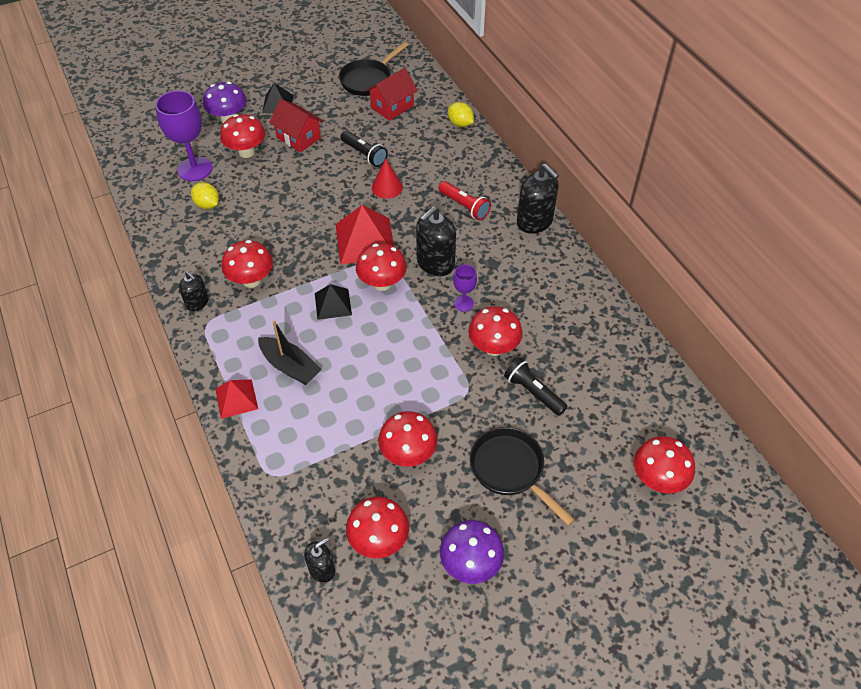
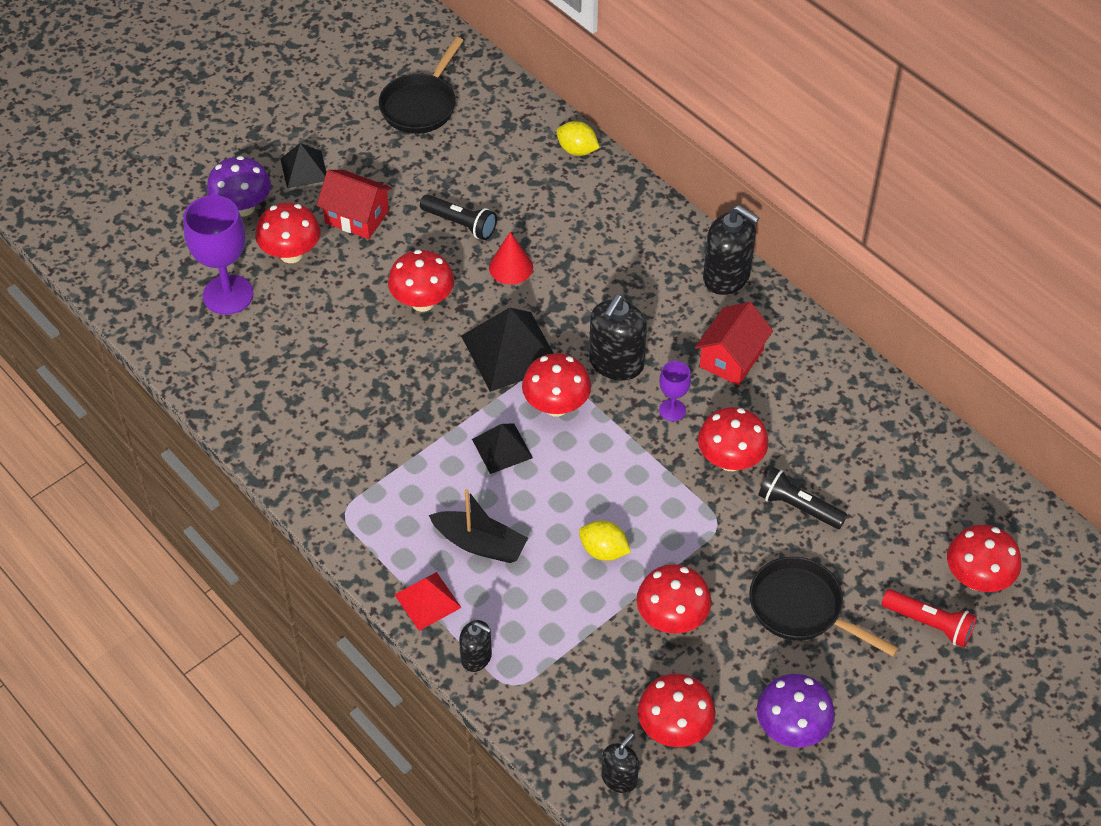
camera: 15 degrees left, 0 degrees up
black soap dispenser [179,272,209,311] -> black soap dispenser moved to [459,620,492,672]
yellow lemon [191,182,219,209] -> yellow lemon moved to [579,520,631,561]
red mushroom [222,240,273,288] -> red mushroom moved to [388,250,454,312]
red pyramid [336,205,394,265] -> black pyramid [461,307,553,392]
red house [366,68,418,121] -> red house moved to [695,302,773,386]
red flashlight [438,181,491,220] -> red flashlight moved to [882,589,977,647]

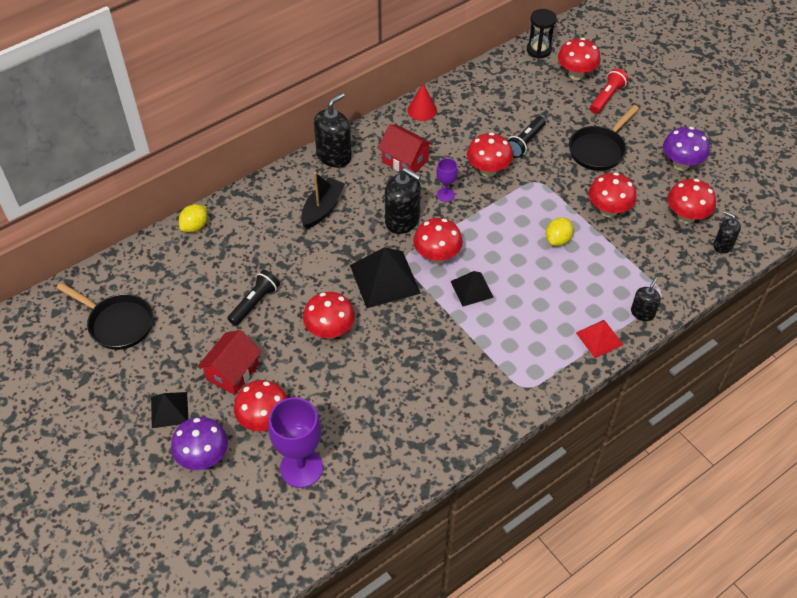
camera: 85 degrees left, 0 degrees up
black boat [429,489,528,563] -> black boat moved to [301,172,345,229]
red cone [489,232,533,285] -> red cone moved to [408,84,437,121]
none -> black hourglass [527,9,557,59]

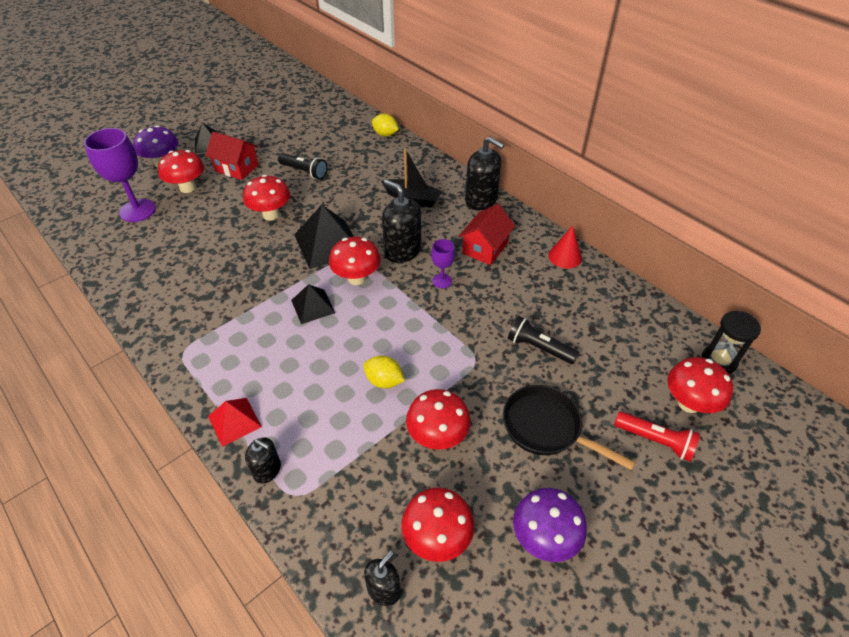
camera: 85 degrees right, 5 degrees down
black pan [57,283,153,350] -> none
black soap dispenser [385,167,421,234] -> black soap dispenser turned 105 degrees clockwise [382,179,421,263]
red mushroom [467,133,513,177] -> none

